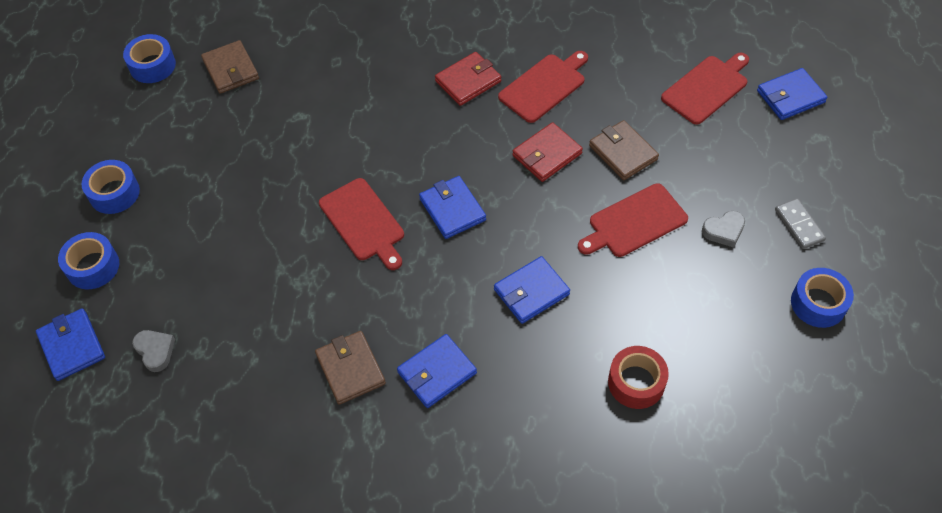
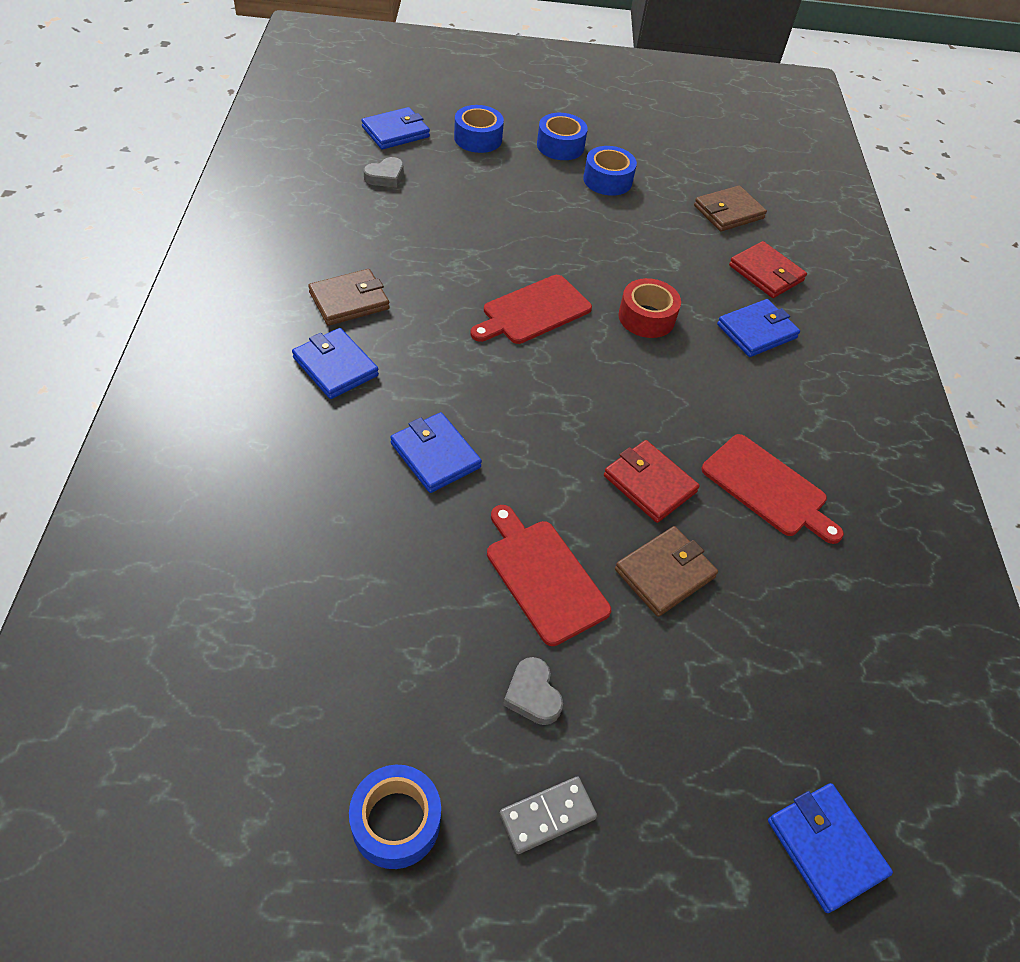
camera: 80 degrees right, 5 degrees down
blue tape [123,34,176,83] -> blue tape moved to [583,146,637,196]
blue wallet [419,176,486,239] -> blue wallet moved to [717,299,800,357]
red wallet [435,52,501,106] -> red wallet moved to [729,241,807,298]
red tape [608,346,669,409] -> red tape moved to [618,278,681,338]
red cutting board [661,53,749,125] -> none

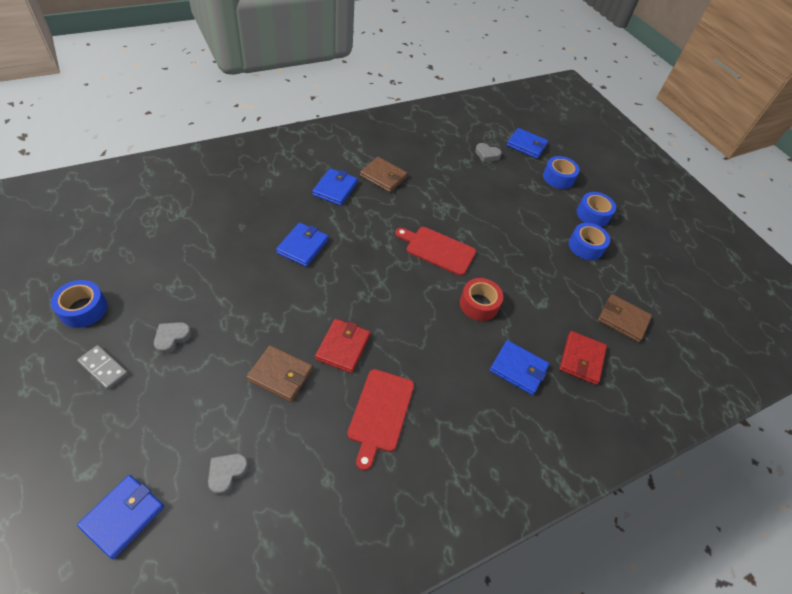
camera: 60 degrees right, 0 degrees up
red cutting board [487,505,611,646] -> none
none -> grey heart [208,454,249,496]

